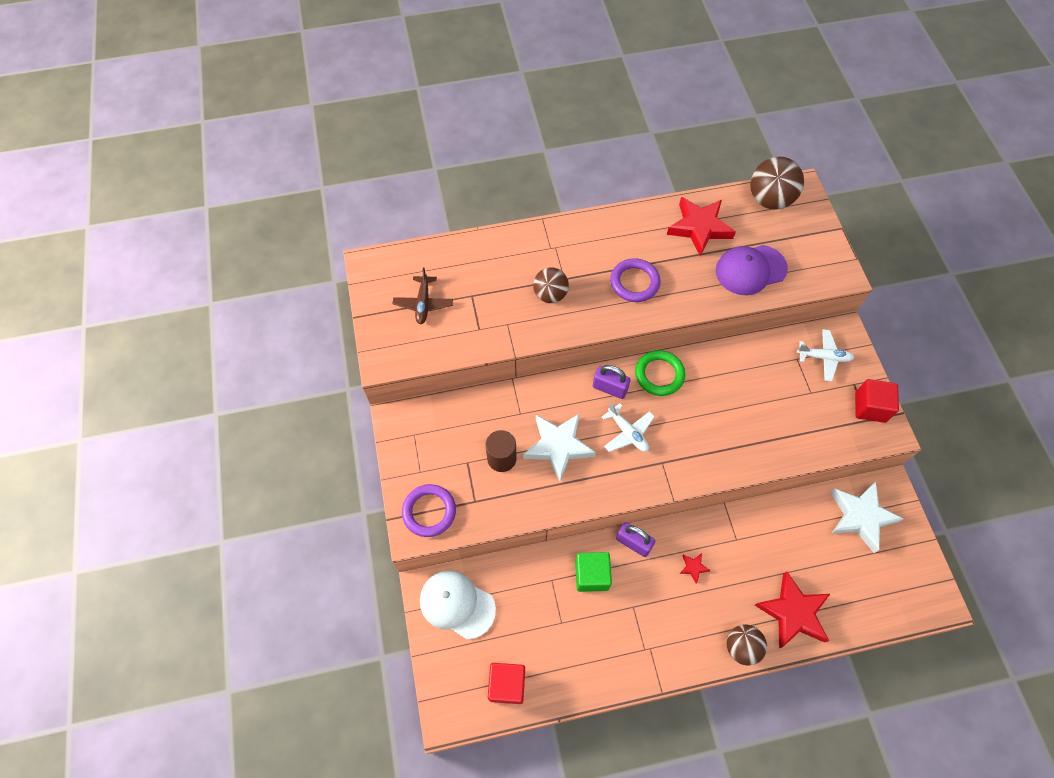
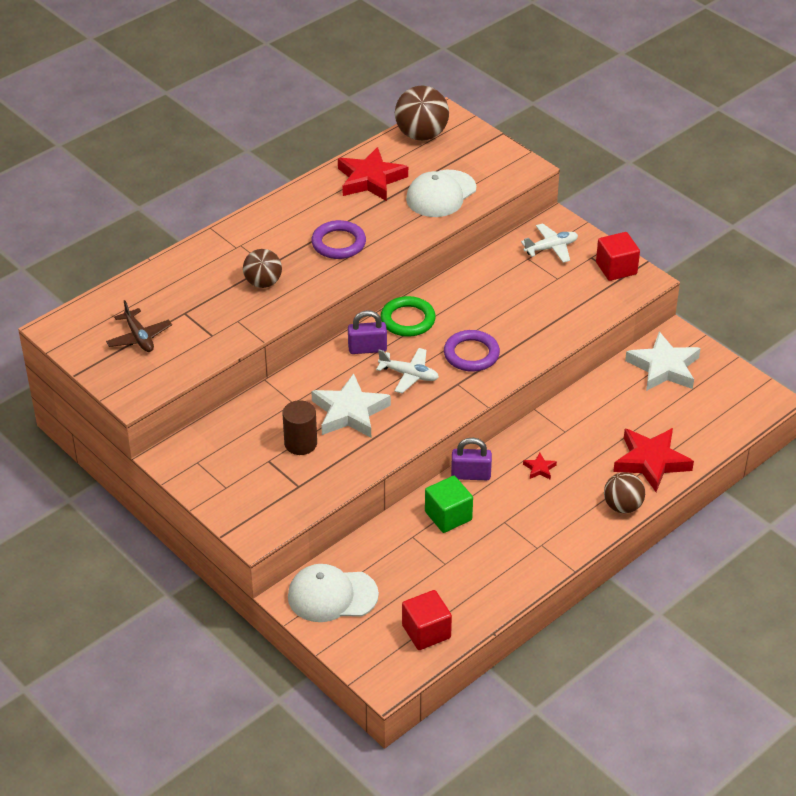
camera: 30 degrees left, 20 degrees down
purple ring [402,484,456,537] -> purple ring moved to [444,330,500,372]
purple cap [716,245,788,295] -> white cap [406,170,476,217]

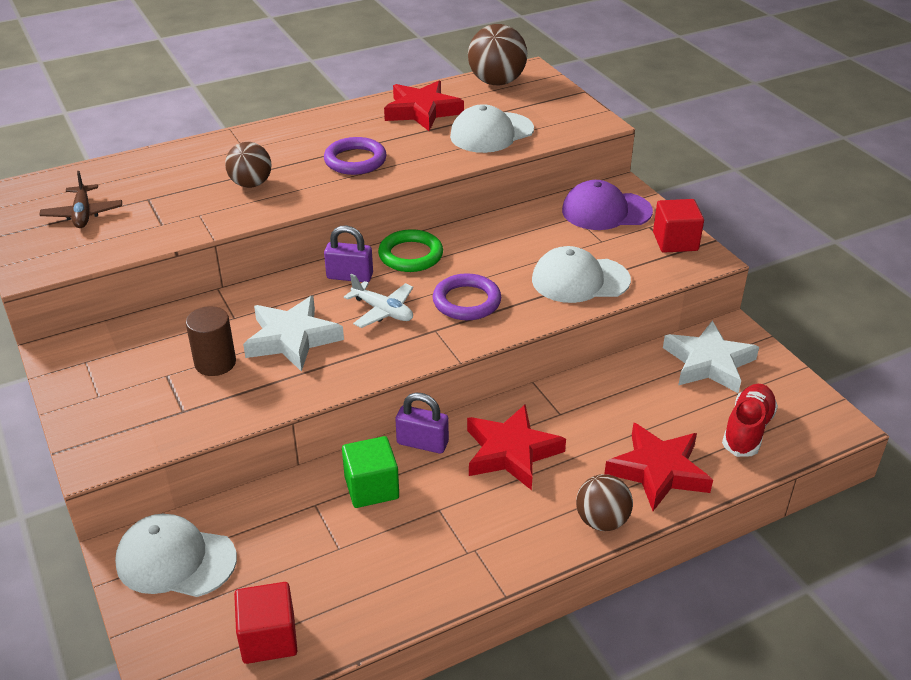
camera: 15 degrees right, 5 degrees down
white plane [521,223,578,263] -> purple cap [562,180,653,230]
red star [523,453,557,480] -> red star [467,404,566,490], size x2.36
none -> white cap [532,246,631,303]
none -> red shoe [722,384,778,457]

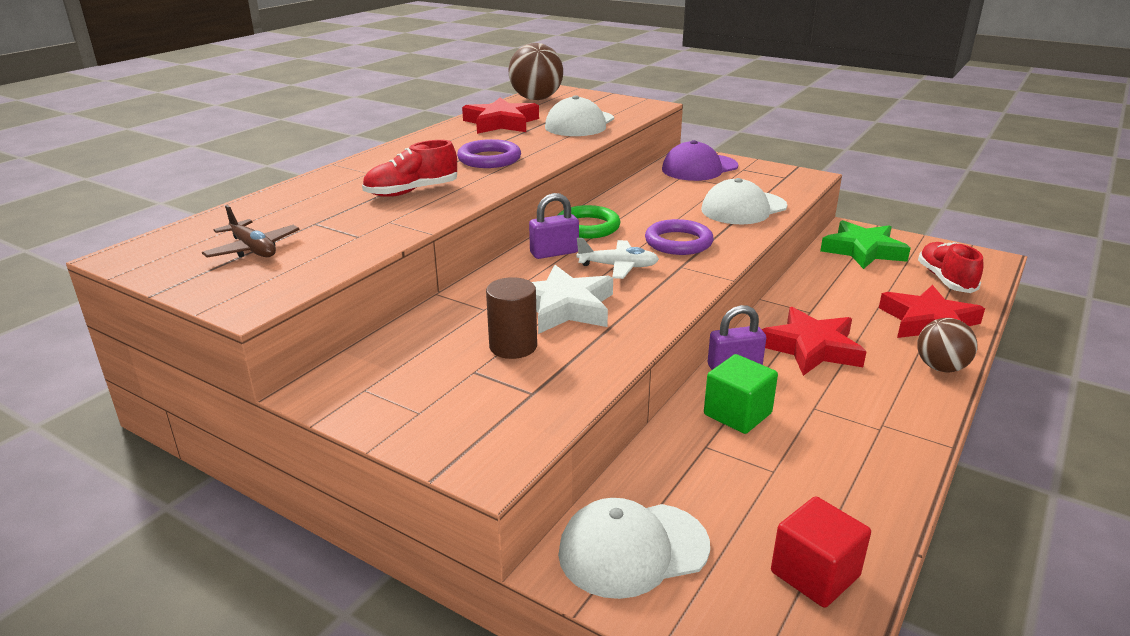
camera: 30 degrees left, 10 degrees down
brown ball [225,142,272,188] -> red shoe [362,140,457,197]
red cube [653,199,704,253] -> none
white star [663,321,759,393] -> green star [820,220,911,269]

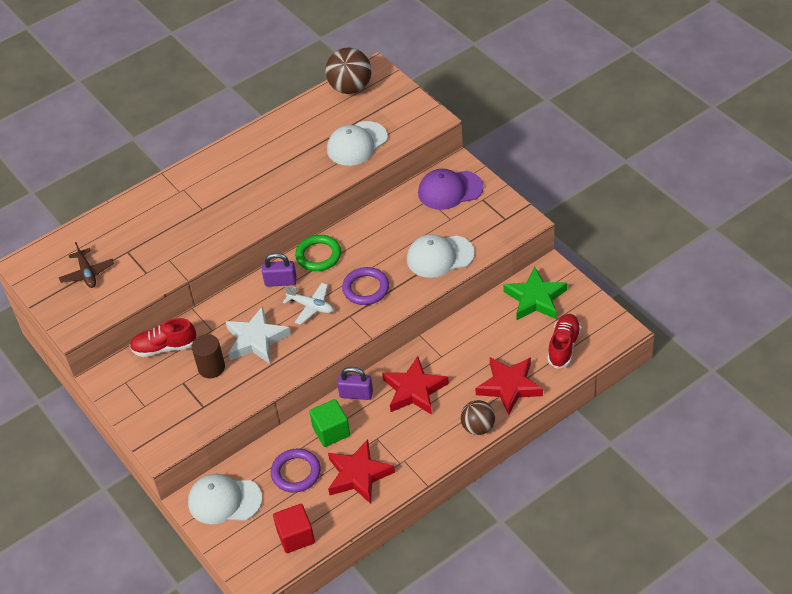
camera: 25 degrees right, 20 degrees up
red shoe [362,140,457,197] -> red shoe moved to [130,318,197,357]
purple ring [457,139,521,168] -> purple ring moved to [271,449,321,493]
red star [462,97,539,134] -> red star moved to [328,439,395,504]

